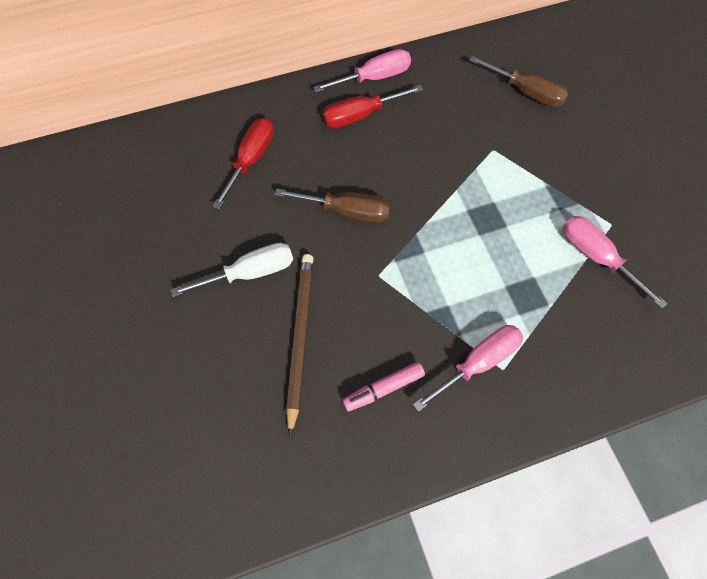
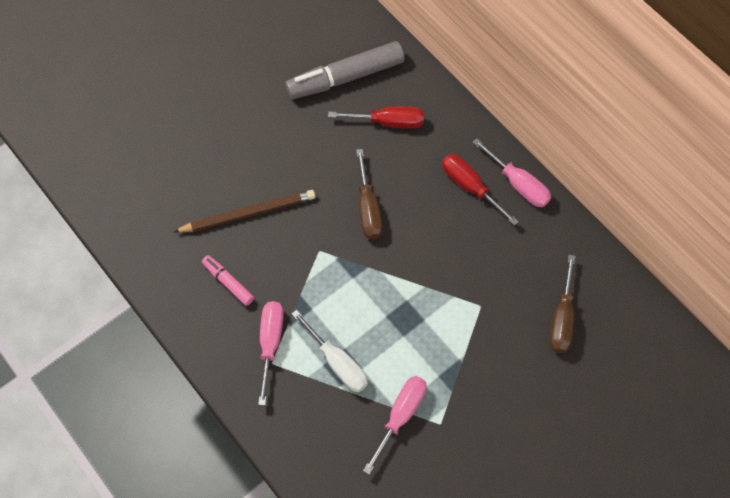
camera: 70 degrees right, 0 degrees up
white screwdriver [171,243,293,297] -> white screwdriver moved to [292,310,368,393]
pink screwdriver [413,325,523,412] -> pink screwdriver turned 120 degrees counterclockwise [258,301,284,406]
none -> grey marker [285,41,405,99]

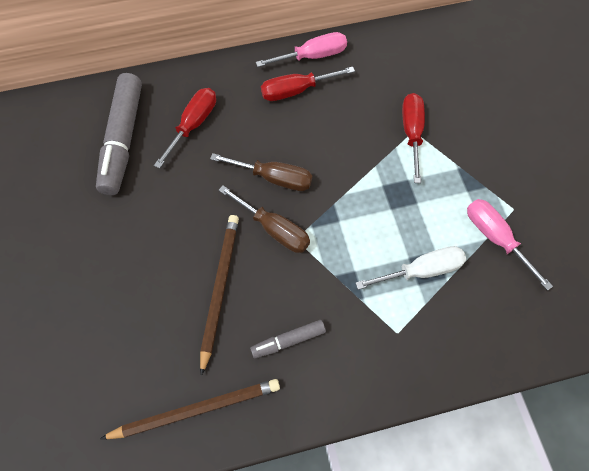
camera: 65 degrees left, 0 degrees up
pink marker [202,255,254,306] -> grey marker [250,320,326,359]
pink screwdriver [258,301,284,406] -> none
brown screwdriver [549,255,576,353] -> brown screwdriver moved to [219,185,310,253]
none -> brown pencil [100,379,280,439]
none -> red screwdriver [402,93,425,183]

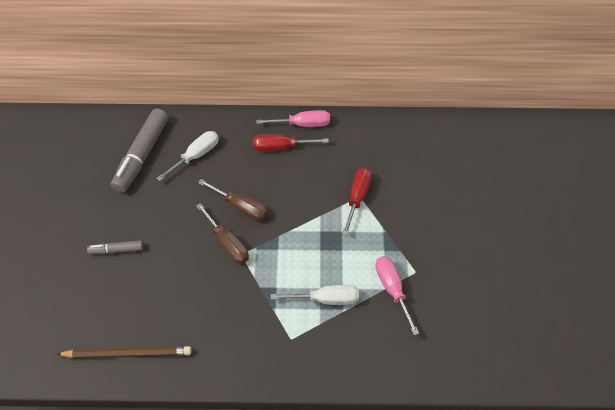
camera: 15 degrees right, 10 degrees down
red screwdriver [154,88,216,169] -> white screwdriver [156,131,219,181]
brown pencil [200,215,239,376] -> none
grey marker [250,320,326,359] -> grey marker moved to [87,240,143,254]

